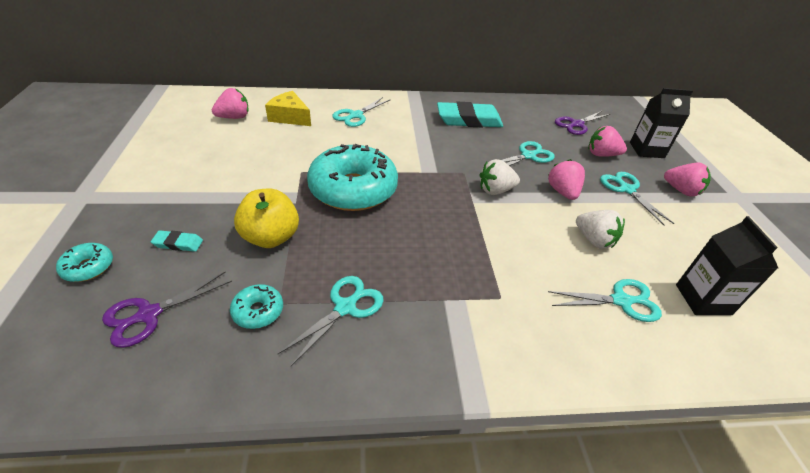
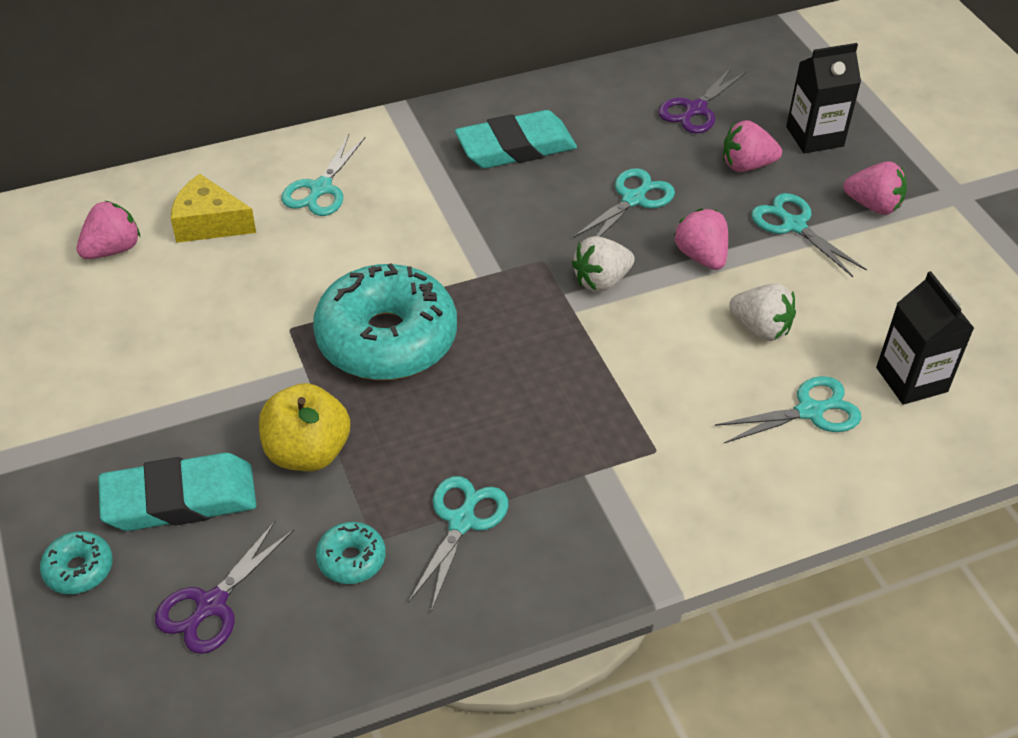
camera: 15 degrees left, 5 degrees up
turquoise eraser [151,230,203,252] -> turquoise eraser [98,453,256,531], size x2.24

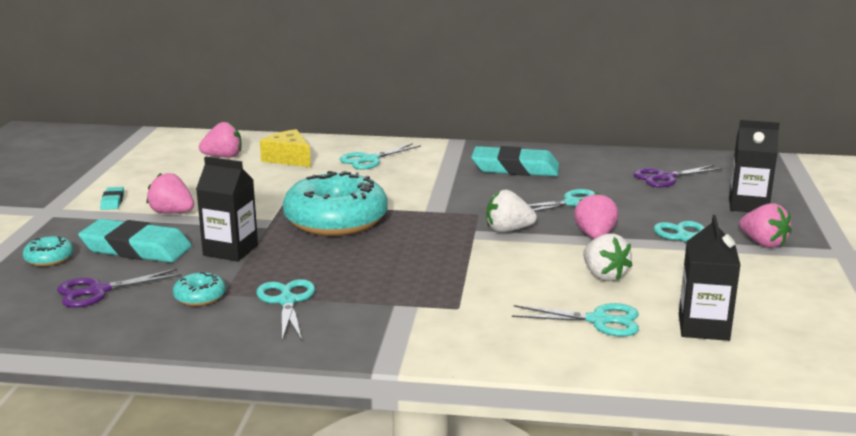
camera: 30 degrees right, 25 degrees down
yellow apple [259,383,350,471] -> black carton [196,156,258,262]
turquoise scissors [408,476,509,612] -> turquoise scissors turned 60 degrees counterclockwise [256,279,315,341]
pink strawberry [723,120,782,172] -> pink strawberry moved to [147,173,194,214]
none -> turquoise eraser [100,187,124,210]

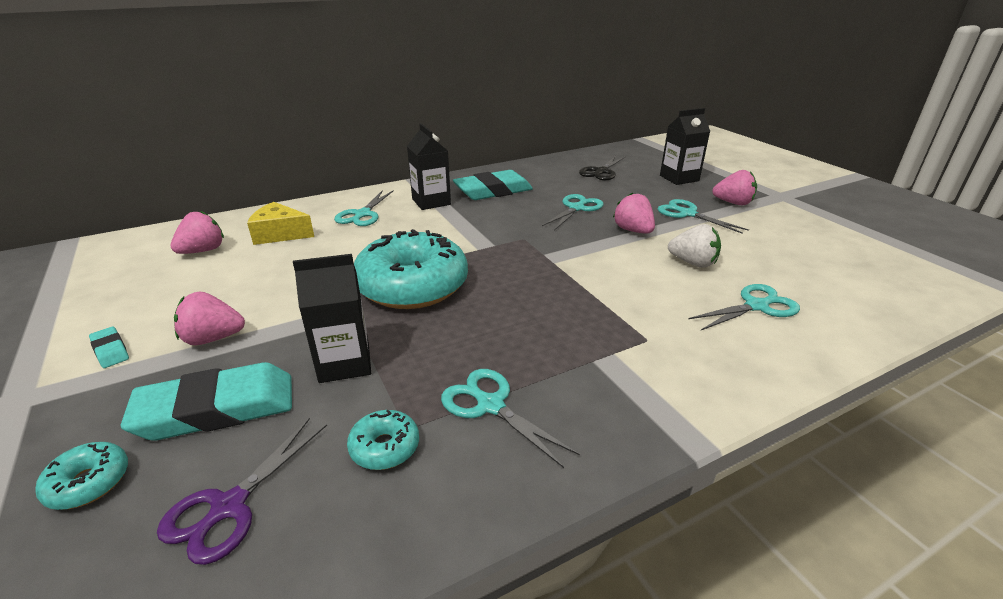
camera: 35 degrees left, 10 degrees up
white strawberry [486,190,537,232] -> none
purple scissors [633,165,723,187] -> black scissors [579,156,626,180]
black carton [679,215,740,341] -> black carton moved to [407,123,451,210]

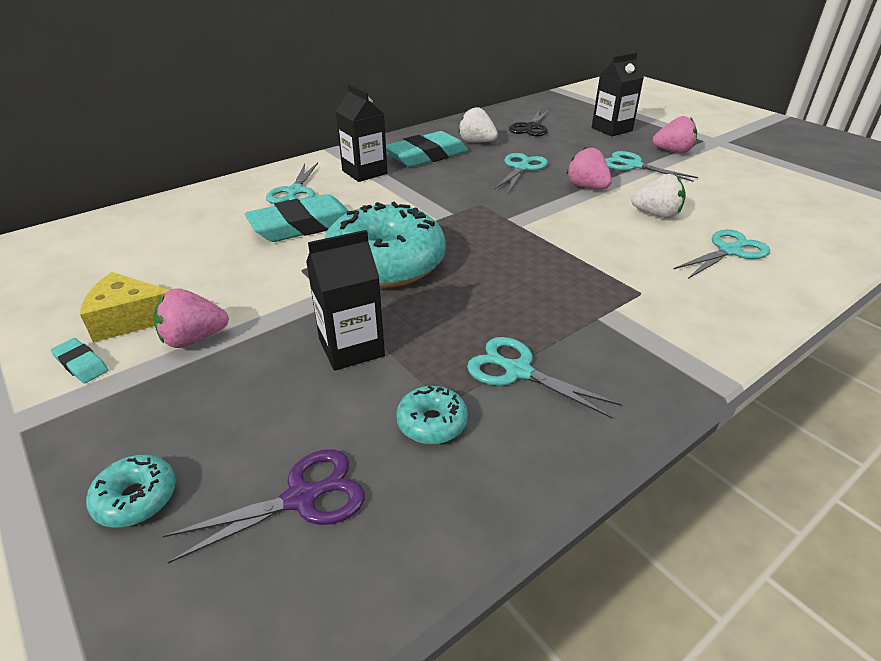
camera: 10 degrees left, 5 degrees up
turquoise eraser [121,362,292,441] -> turquoise eraser moved to [245,194,348,242]
purple scissors [157,418,327,565] -> purple scissors turned 135 degrees counterclockwise [163,449,365,564]
pink strawberry [171,211,224,254] -> none
yellow cheese [247,202,314,245] -> yellow cheese moved to [80,272,170,342]
none -> white strawberry [458,107,498,143]

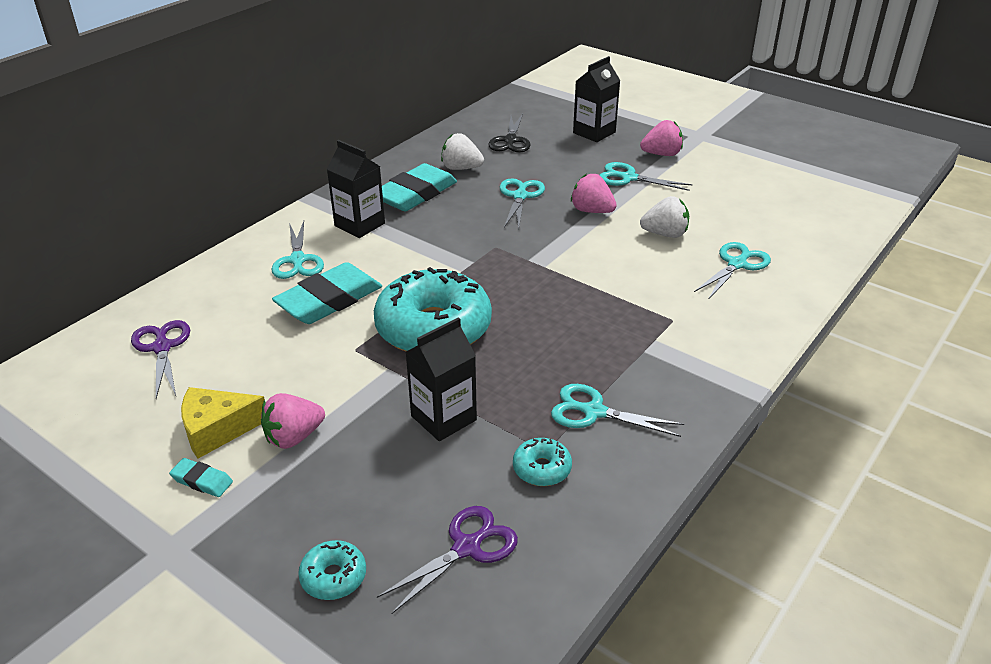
camera: 15 degrees left, 0 degrees up
none -> purple scissors [131,320,190,398]

